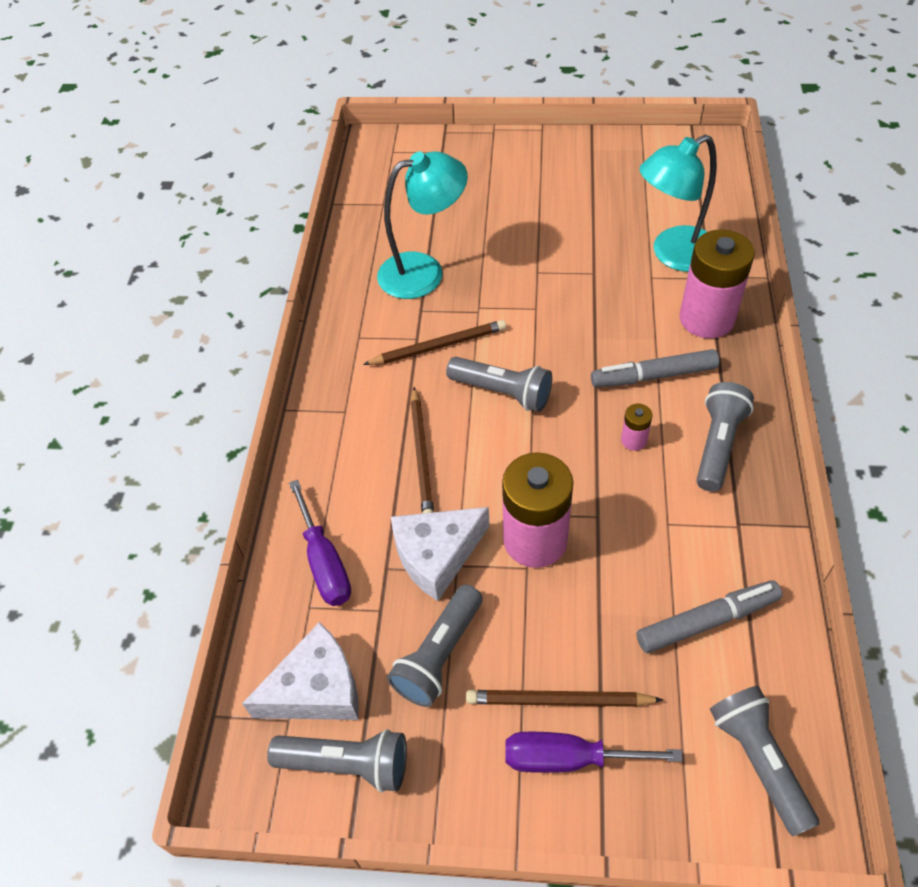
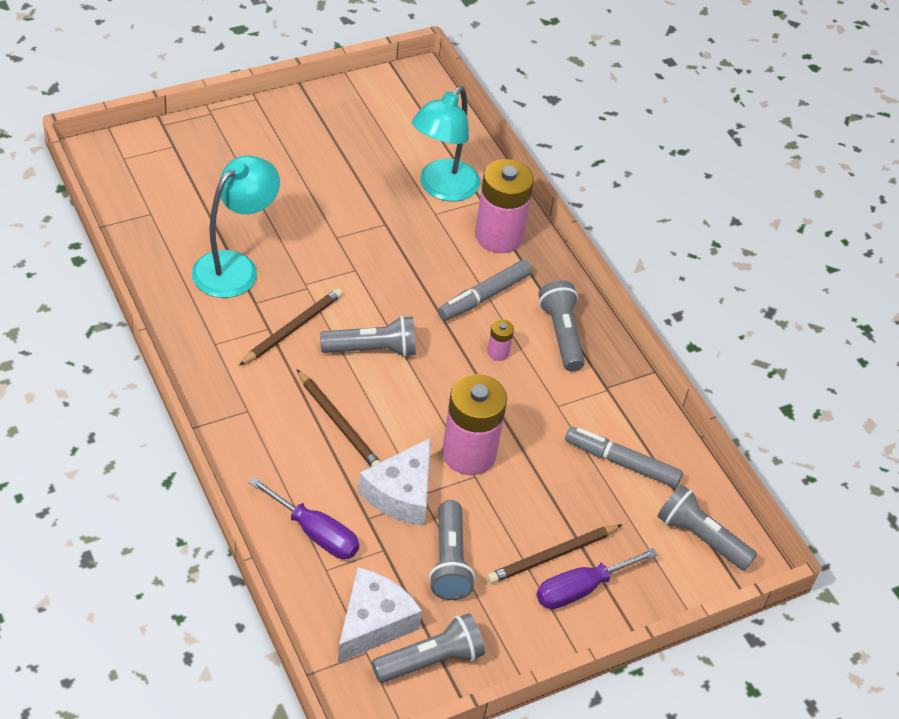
camera: 40 degrees left, 5 degrees down
grey marker [637,580,783,653] -> grey marker turned 105 degrees counterclockwise [565,427,683,488]

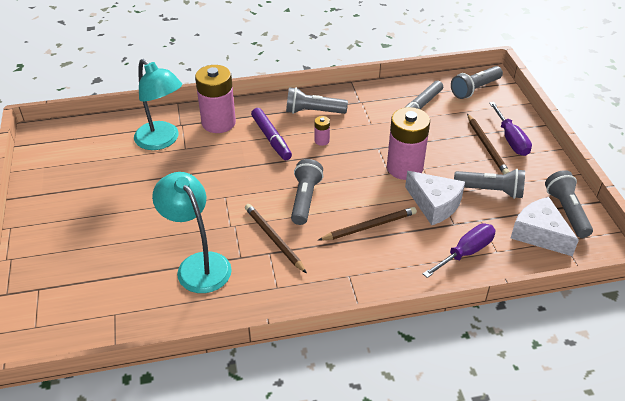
camera: 70 degrees left, 5 degrees down
grey marker [438,260,532,321] -> purple marker [251,108,292,160]

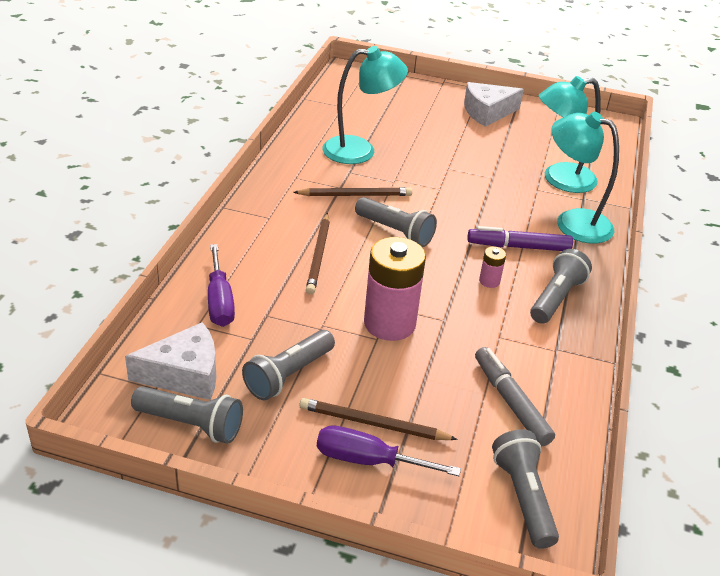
camera: 115 degrees right, 5 degrees down
pink battery [195,65,236,133] -> turquoise lamp [551,112,619,244]
white cheese [405,171,465,225] -> white cheese moved to [464,82,524,127]

